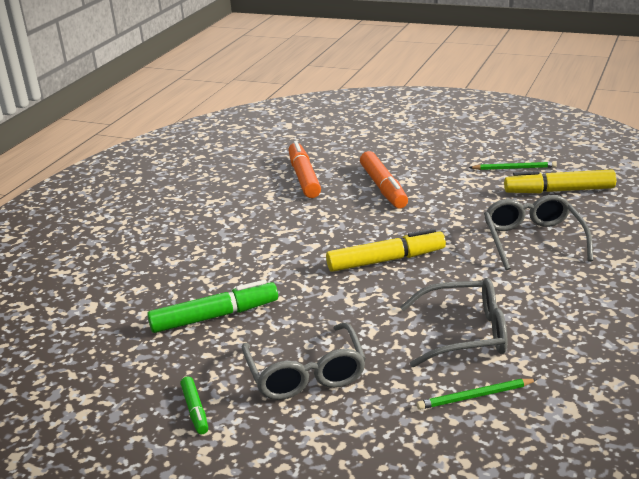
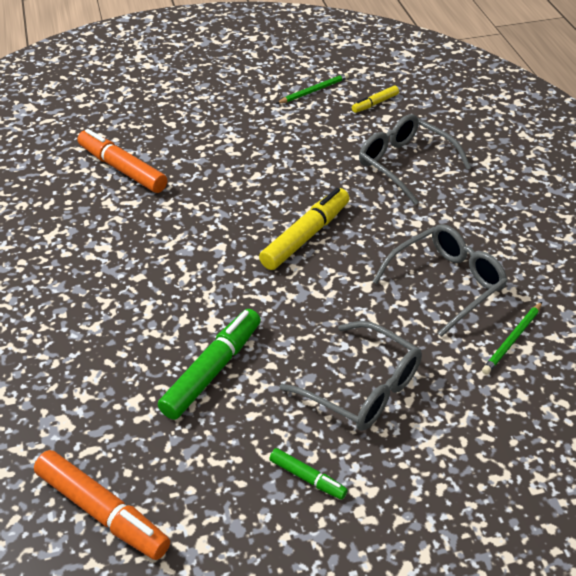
camera: 40 degrees left, 15 degrees up
orange marker [360,151,408,208] -> orange marker moved to [34,450,170,560]
yellow marker [504,170,616,193] -> yellow marker [352,86,399,113], size x0.53

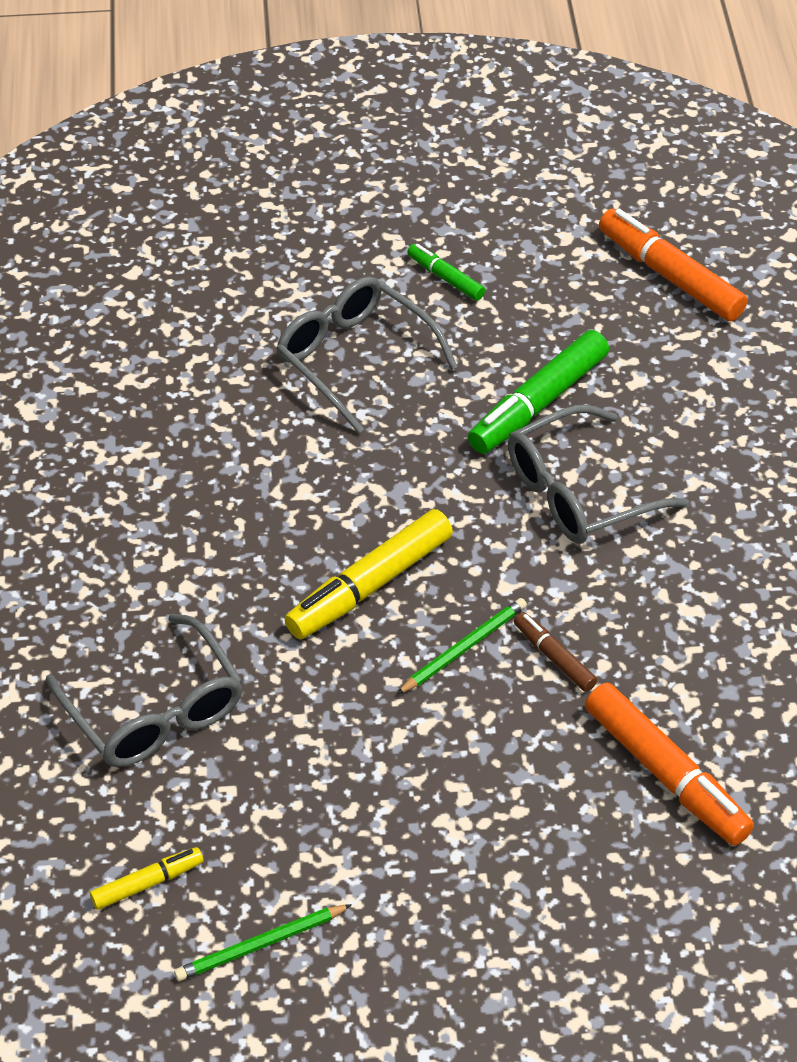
camera: 170 degrees left, 5 degrees up
grey glasses [372,224,508,337] -> grey glasses moved to [508,405,689,544]
green pencil [482,302,542,374] -> green pencil moved to [396,598,527,695]
none -> brown marker [514,612,597,692]

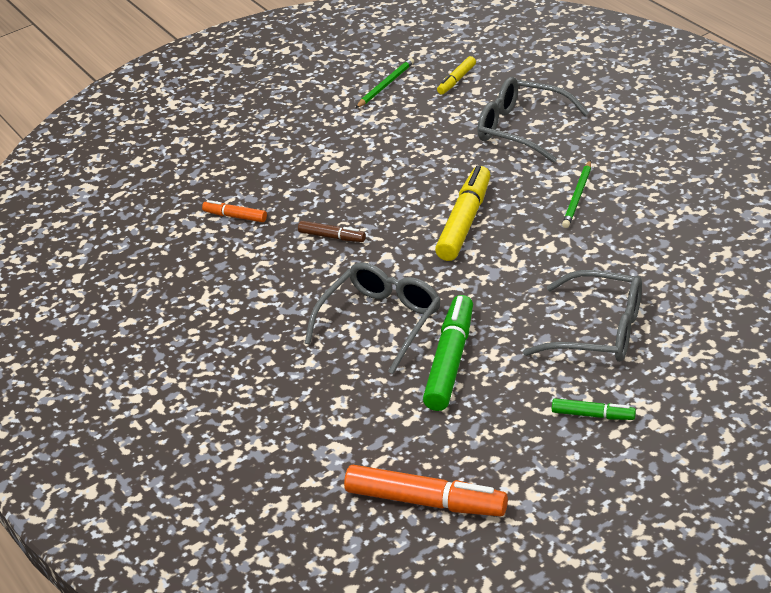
camera: 155 degrees right, 10 degrees down
green pencil [396,598,527,695] -> green pencil moved to [562,160,591,228]
orange marker [585,682,754,846] -> orange marker [202,200,267,222], size x0.53

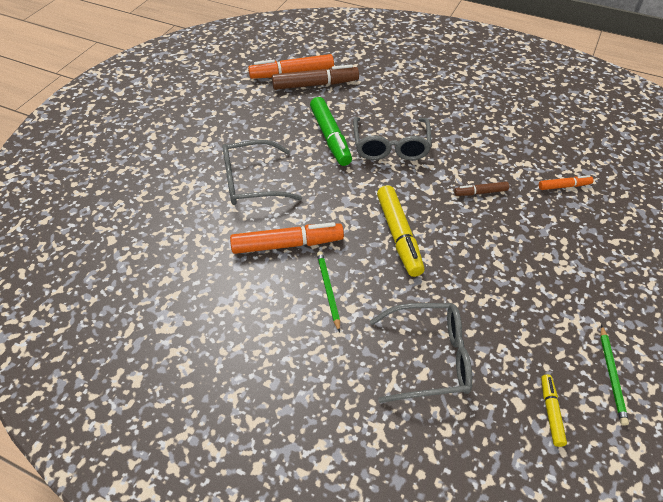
camera: 145 degrees right, 10 degrees up
green marker [552,398,636,420] -> none
none -> orange marker [230,222,344,254]
none -> brown marker [272,64,359,90]

